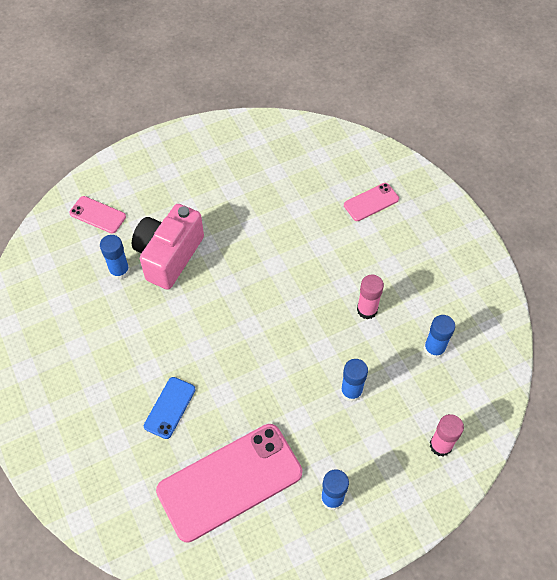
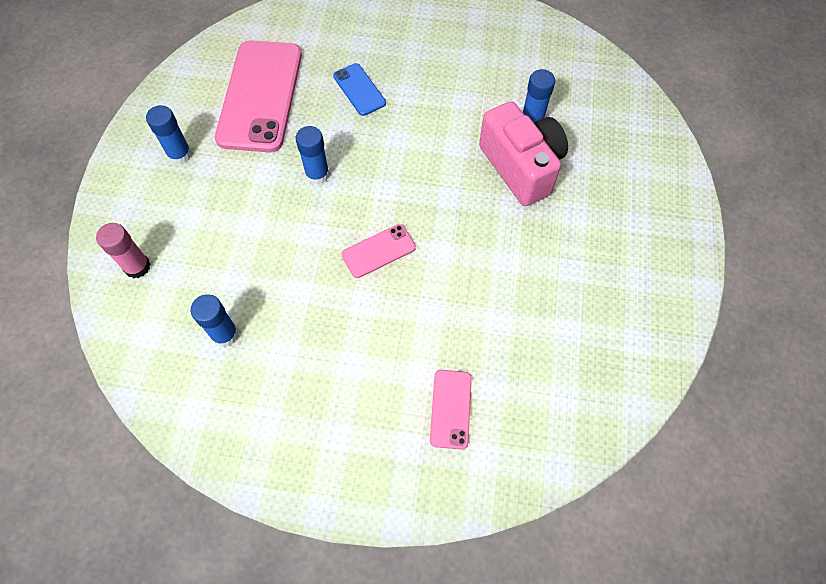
camera: 125 degrees right, 5 degrees up
pink phone [69,196,126,233] -> pink phone moved to [341,224,416,278]
blue glue stick [341,359,368,402] -> blue glue stick moved to [296,126,330,185]
pink glue stick [357,275,384,319] -> none

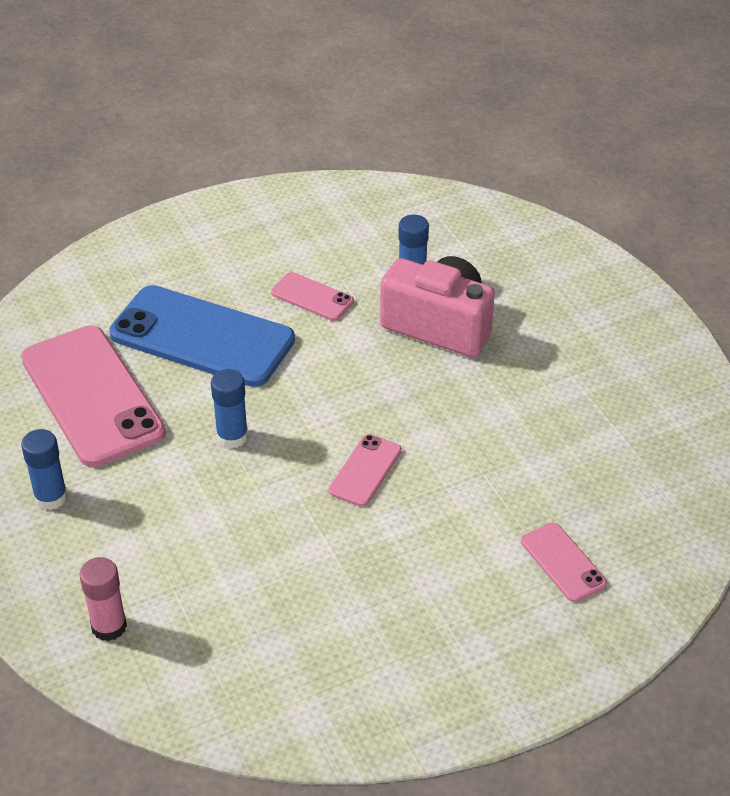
camera: 35 degrees left, 20 degrees down
blue glue stick [191,294,239,347] -> none
blue phone [333,63,386,116] -> blue phone [109,285,295,387], size x2.15
none -> pink phone [271,272,354,321]

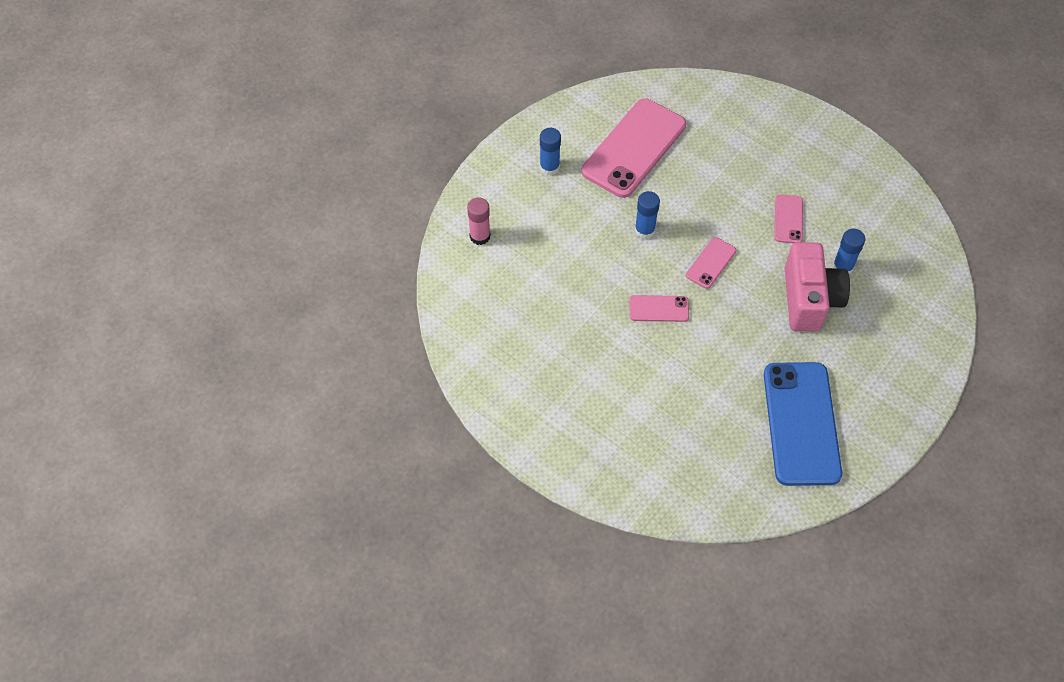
camera: 65 degrees right, 15 degrees up
blue phone [109,285,295,387] -> blue phone moved to [764,362,842,486]
pink phone [521,522,607,602] -> pink phone moved to [686,237,736,289]

